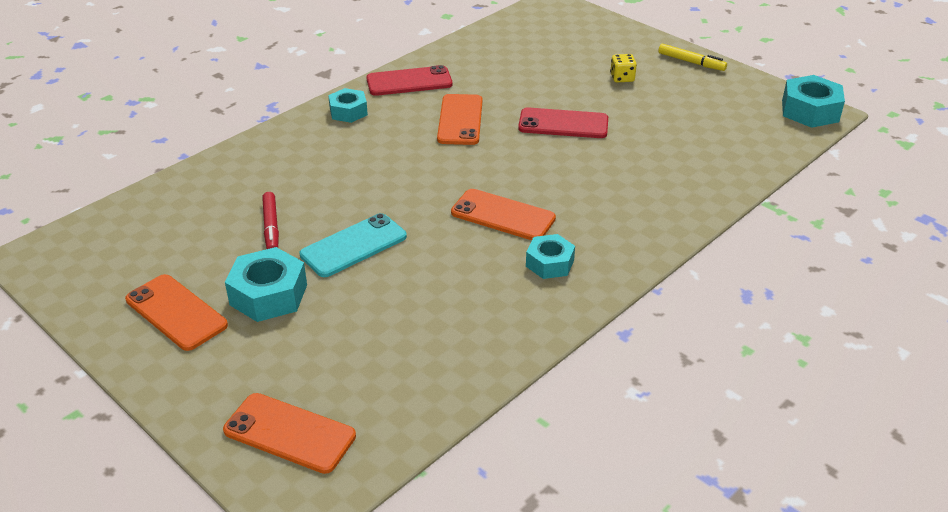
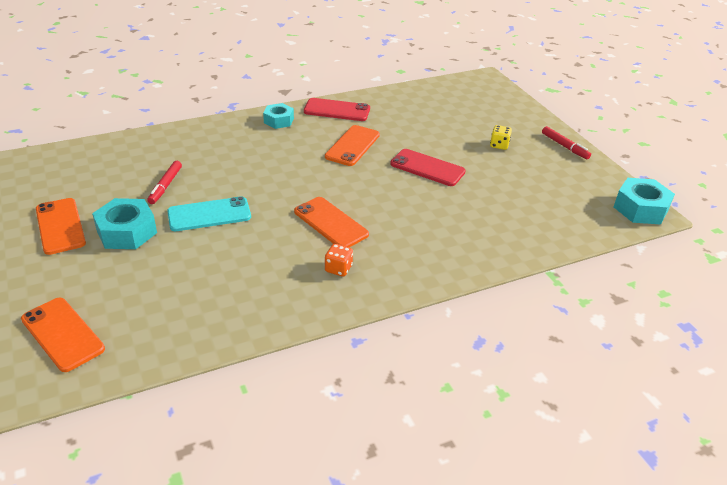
camera: 20 degrees right, 0 degrees up
turquoise nut [526,234,575,279] -> orange dice [325,244,353,277]
yellow marker [658,44,727,71] -> red marker [542,126,591,159]

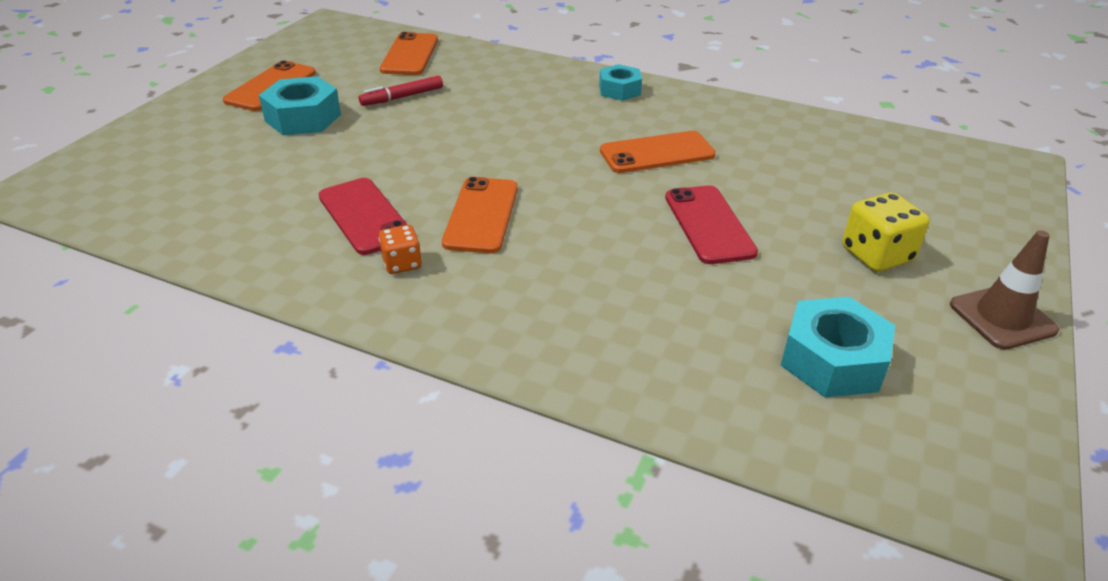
camera: 50 degrees right, 0 degrees up
orange phone [21,298,105,372] -> orange phone moved to [380,32,438,75]
turquoise phone [167,196,251,231] -> none
red phone [304,98,370,121] -> red phone moved to [319,178,407,255]
yellow dice [490,125,512,150] -> yellow dice [842,192,930,272], size x1.62
red marker [542,126,591,159] -> brown traffic cone [950,230,1060,350]
turquoise nut [614,178,675,225] -> turquoise nut moved to [781,297,895,398]

